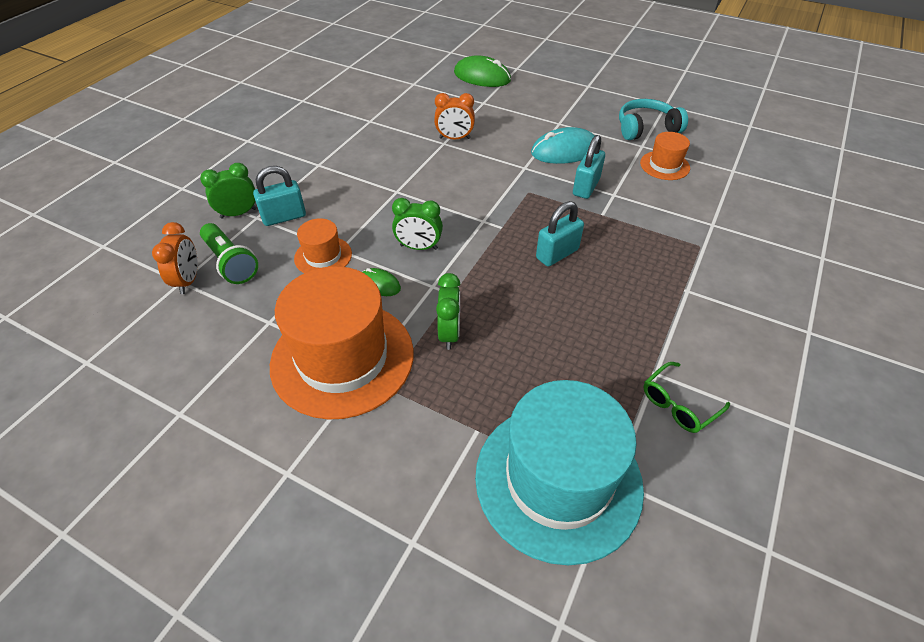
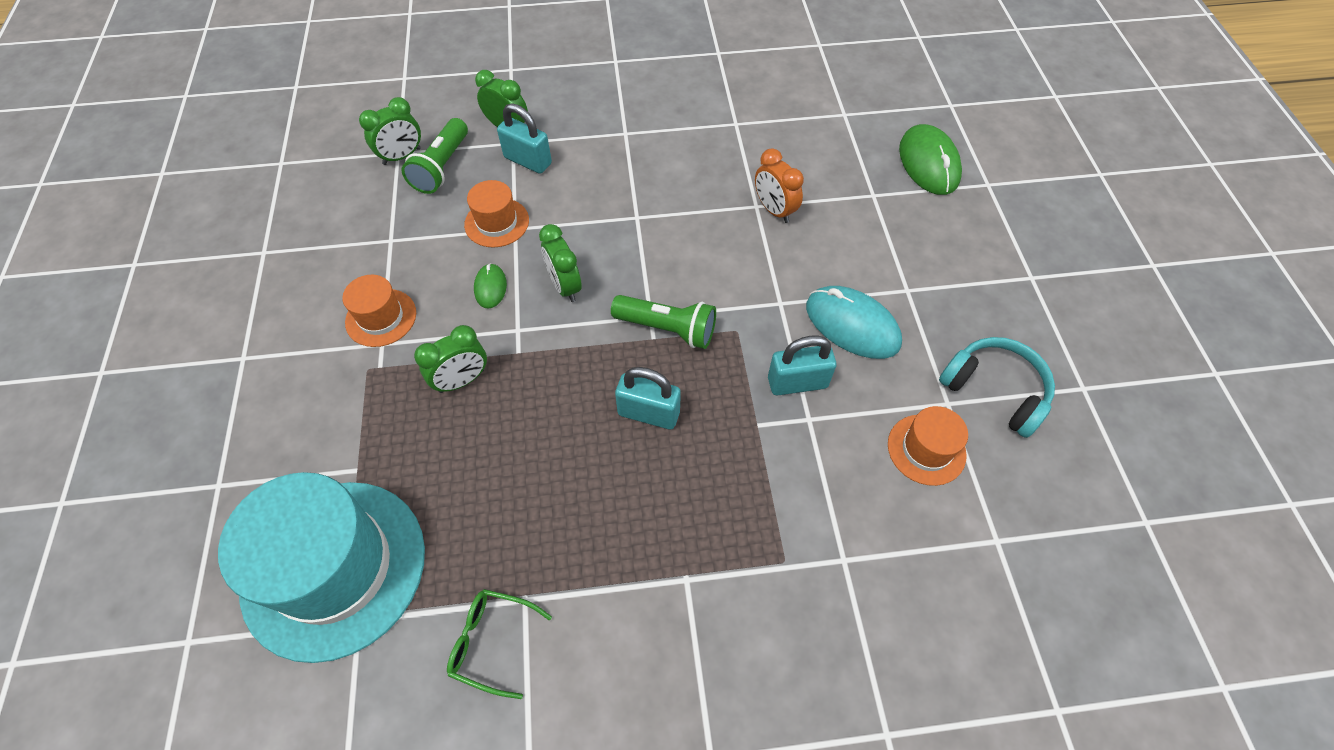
camera: 55 degrees right, 10 degrees up
orange clock [152,222,198,294] -> green clock [359,97,421,165]
orange hat [270,266,414,420] -> orange hat [342,275,416,347], size x0.47
none -> green flashlight [611,295,716,349]

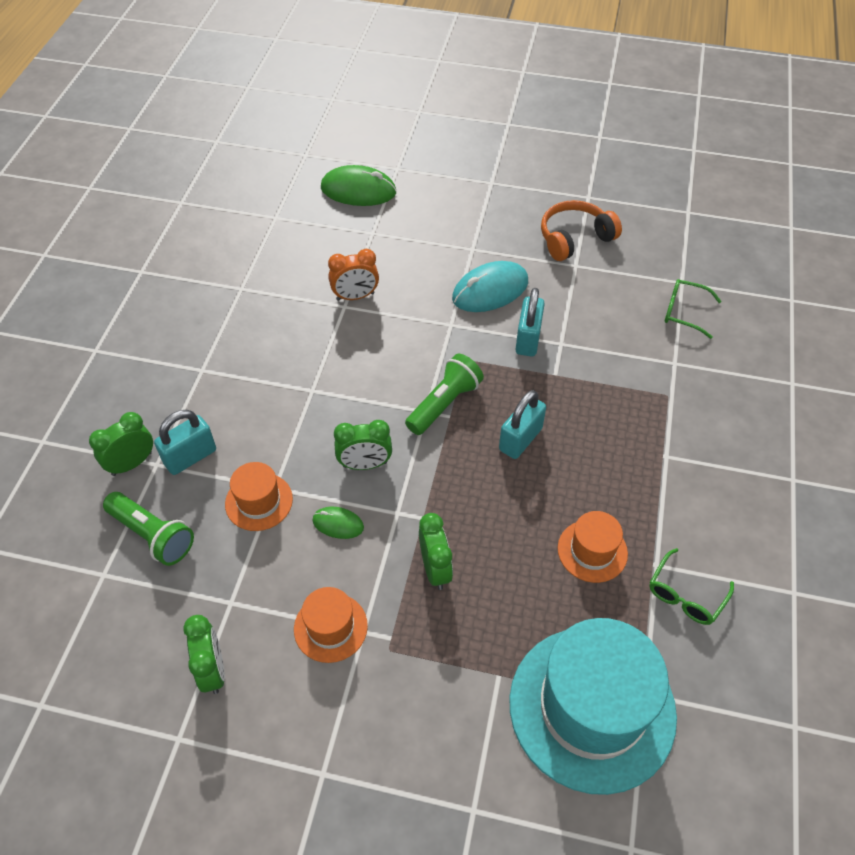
camera: 70 degrees left, 5 degrees down
green clock [359,97,421,165] -> green clock moved to [183,615,225,694]
orange hat [888,406,968,486] -> orange hat moved to [558,511,628,583]
turquoise headphones [939,337,1055,438] -> orange headphones [541,200,622,261]
none -> green glasses [664,279,722,339]

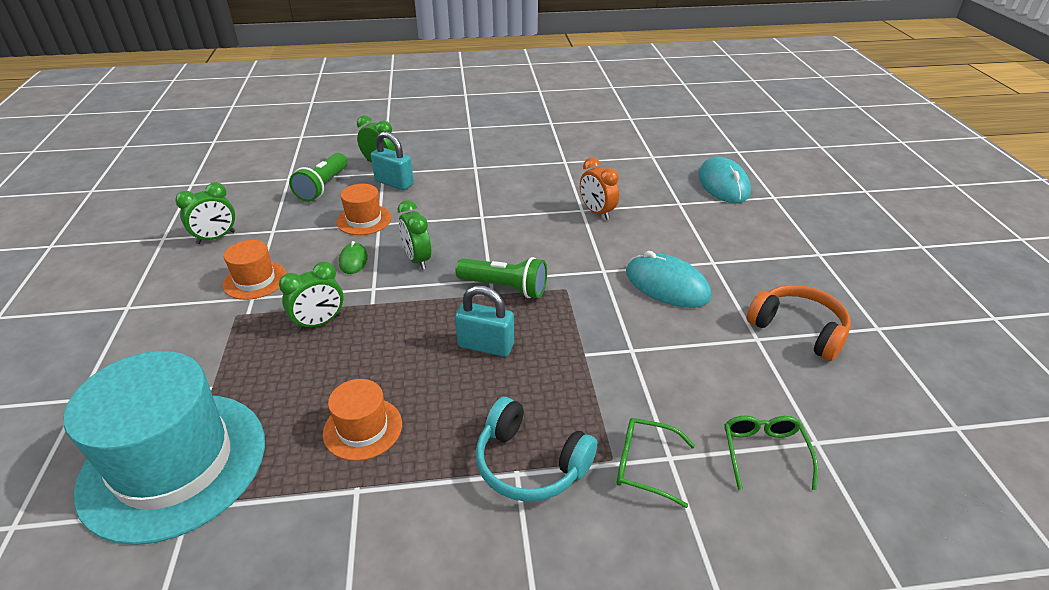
camera: 70 degrees right, 15 degrees down
green mouse [321,165,397,206] -> turquoise mouse [698,157,751,203]
turquoise padlock [515,288,545,356] -> none
green glasses [649,548,734,625] -> green glasses moved to [617,418,695,508]
none -> turquoise headphones [476,397,597,502]

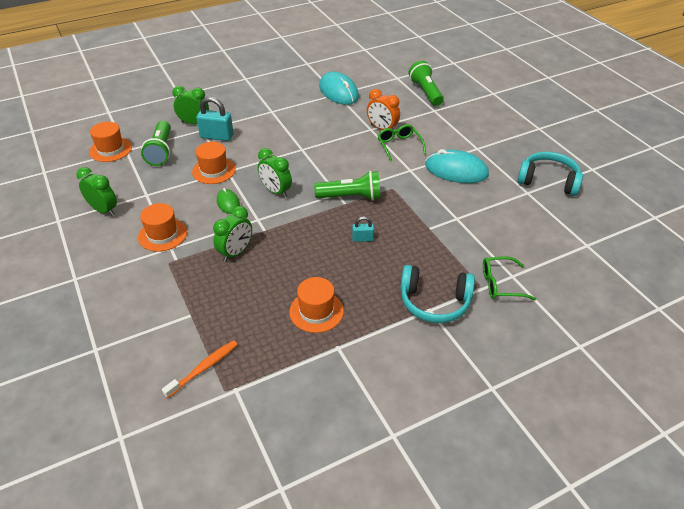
camera: 20 degrees left, 5 degrees up
turquoise hat [64,351,265,545] -> orange toothbrush [162,340,238,398]
green clock [175,182,235,244] -> green clock turned 90 degrees counterclockwise [77,167,117,216]
turquoise padlock [455,285,514,357] -> turquoise padlock [352,216,374,242], size x0.55
turquoise mouse [698,157,751,203] -> turquoise mouse moved to [319,71,359,105]
green glasses [724,416,818,490] -> green glasses moved to [377,124,426,162]
orange headphones [747,285,851,361] -> turquoise headphones [517,152,583,196]
none -> orange hat [89,122,132,162]
none -> green flashlight [409,61,444,106]

